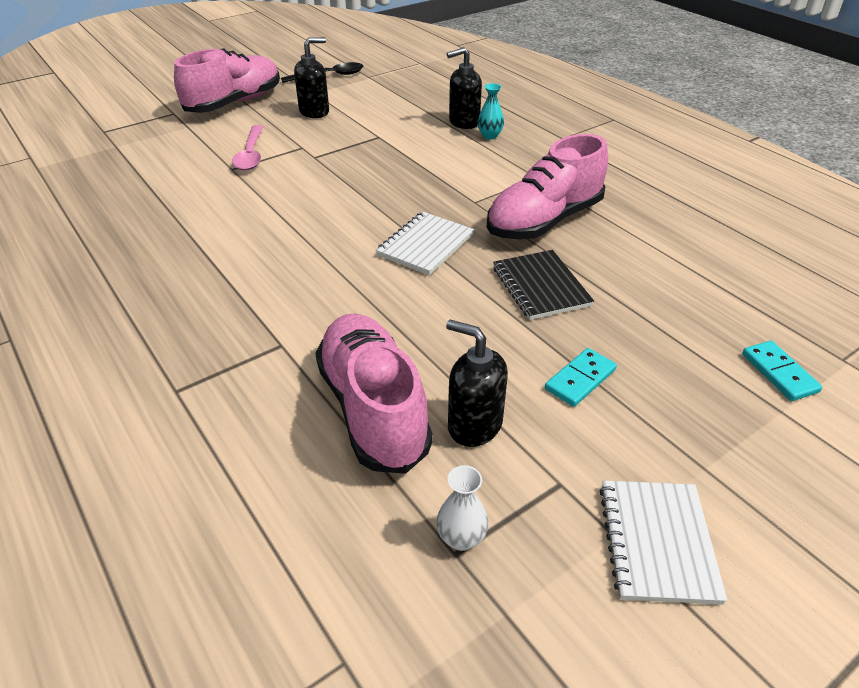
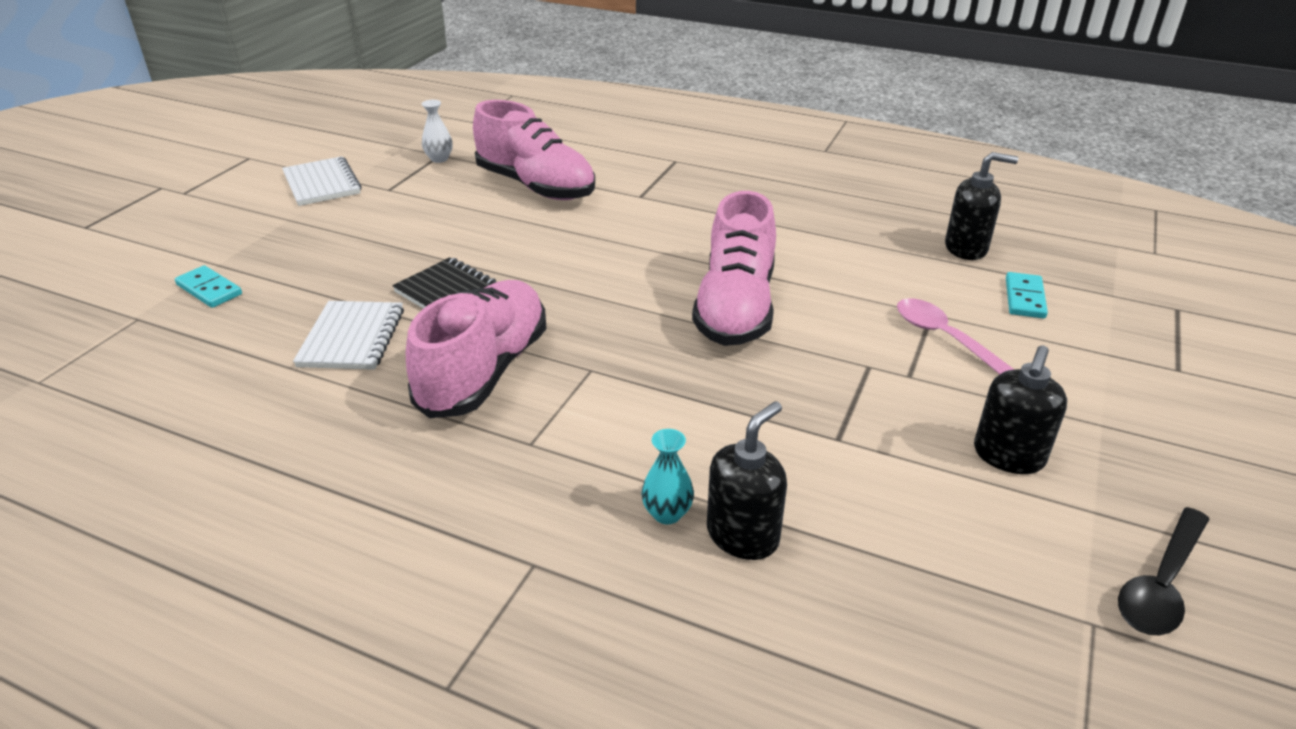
camera: 150 degrees right, 5 degrees down
pink shoe [174,48,280,113] -> pink shoe moved to [692,191,776,346]
white notebook [376,212,474,275] -> white notebook moved to [293,301,404,370]
black soap dispenser [446,320,508,447] -> black soap dispenser moved to [945,152,1018,260]
turquoise domino [545,348,617,407] -> turquoise domino moved to [1006,272,1048,319]

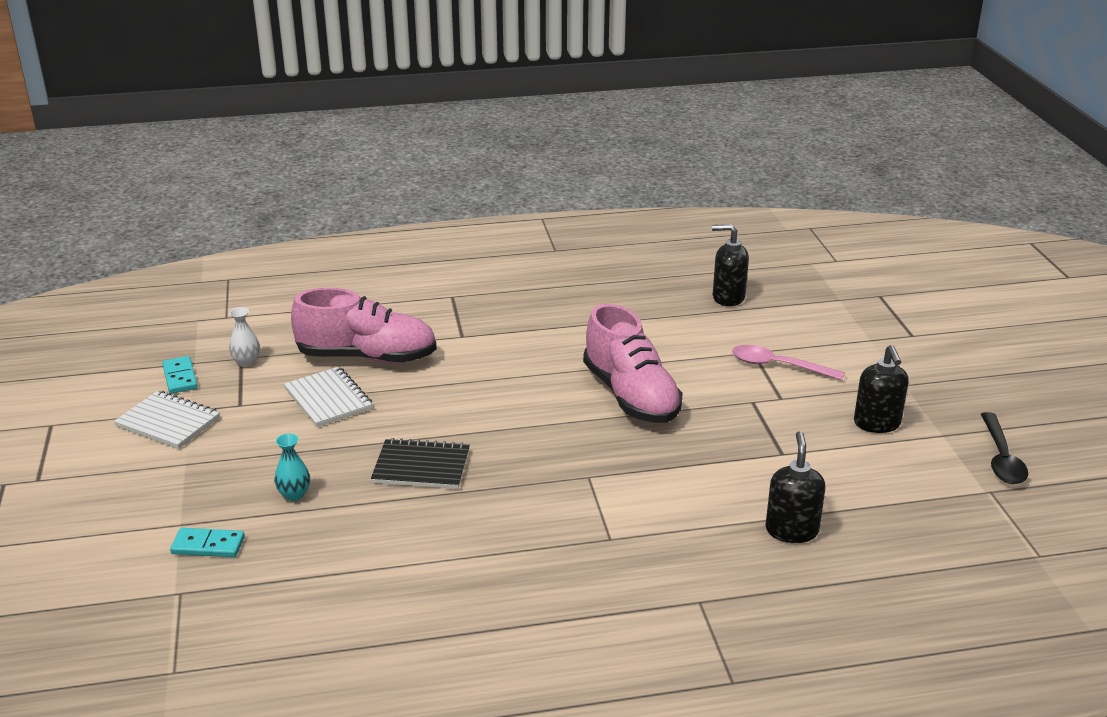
camera: 35 degrees left, 5 degrees down
white notebook [293,301,404,370] -> white notebook moved to [284,366,373,427]
pink shoe [406,280,546,418] -> none
turquoise vase [641,429,694,524] -> turquoise vase moved to [274,434,310,501]
black soap dispenser [945,152,1018,260] -> black soap dispenser turned 135 degrees counterclockwise [712,224,749,306]
turquoise domino [1006,272,1048,319] -> turquoise domino moved to [162,356,198,394]

